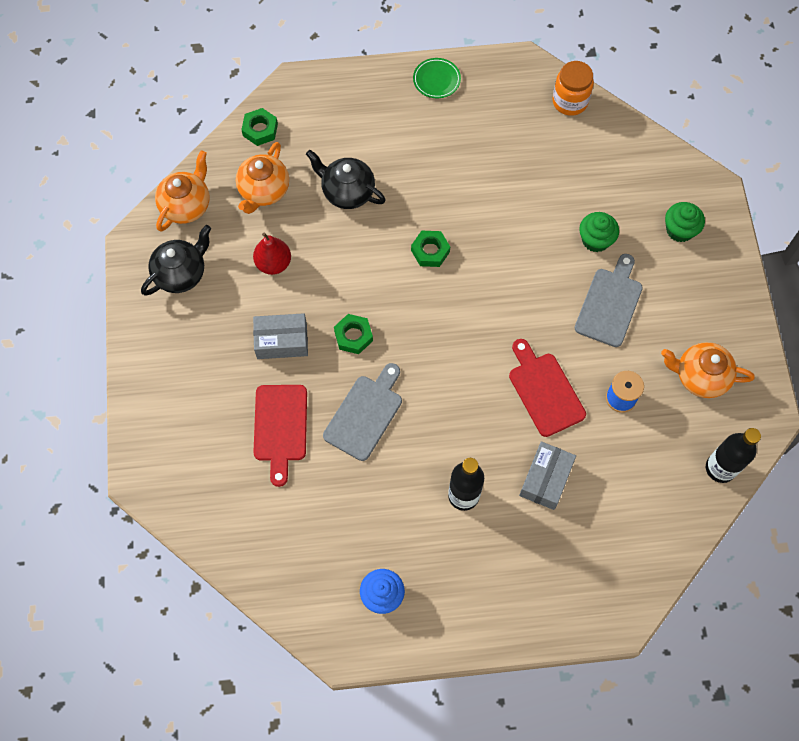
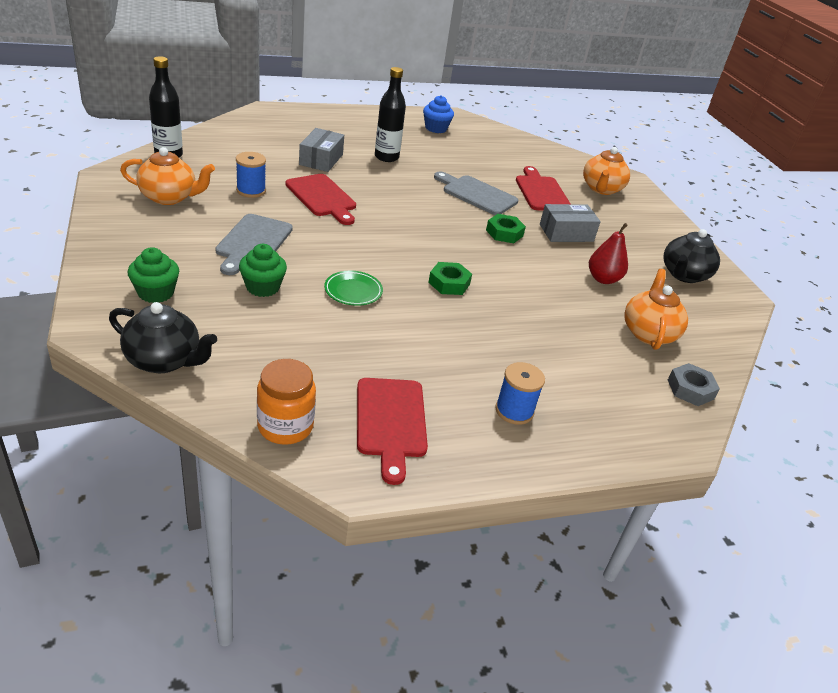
camera: 165 degrees right, 30 degrees down
orange teapot [155,150,209,232] -> orange teapot moved to [583,147,630,195]
green nut [241,108,278,146] -> grey nut [668,363,720,406]
black teapot [306,150,386,209] -> black teapot moved to [109,302,217,373]
grey cutting board [323,363,402,461] -> grey cutting board turned 105 degrees clockwise [434,171,518,215]
green plate [413,58,461,98] -> green plate moved to [324,271,383,306]
none -> red cutting board [357,378,428,485]
none -> blue spool [495,362,545,425]

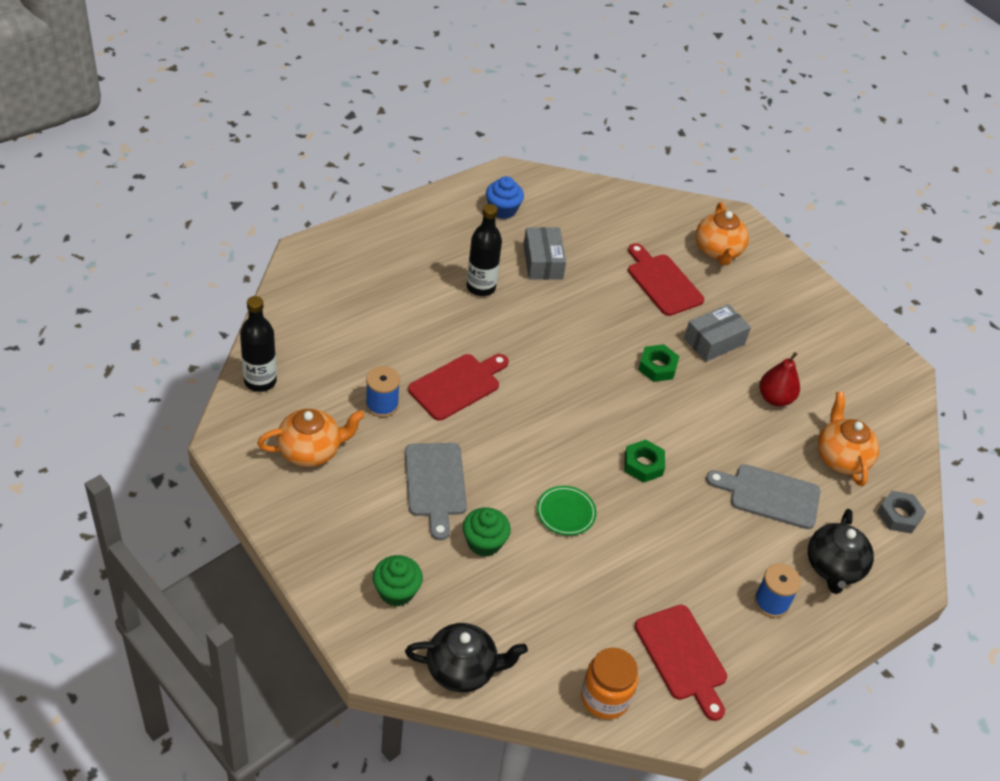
camera: 20 degrees left, 10 degrees up
red cutting board [285,174,356,225] -> red cutting board turned 75 degrees counterclockwise [408,354,509,421]
grey box [299,128,344,172] -> grey box moved to [523,227,566,280]
grey cutting board [434,171,518,215] -> grey cutting board moved to [706,464,821,529]
black teapot [663,229,720,283] -> black teapot moved to [808,509,874,594]

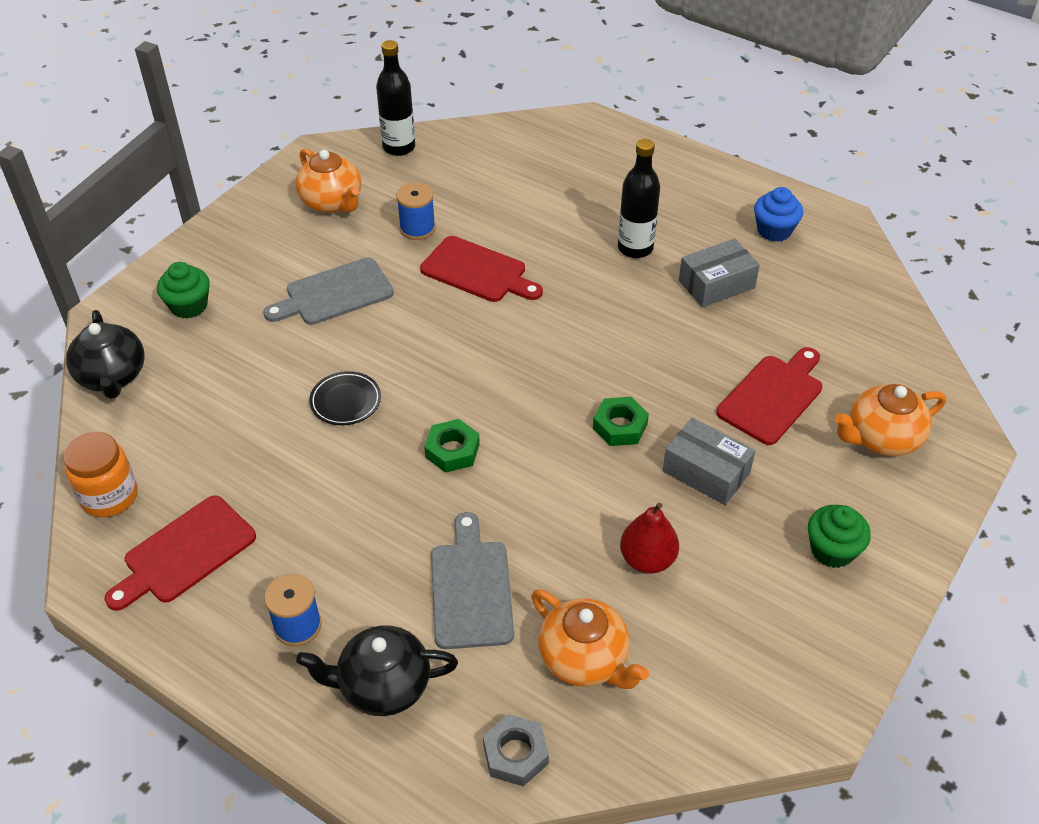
camera: 75 degrees right, 0 degrees up
green cupcake [463,507,511,557] -> green cupcake moved to [808,505,871,568]
green plate [537,486,597,536] -> black plate [309,371,381,425]
orange teapot [818,392,879,486] -> orange teapot turned 75 degrees clockwise [531,589,649,689]

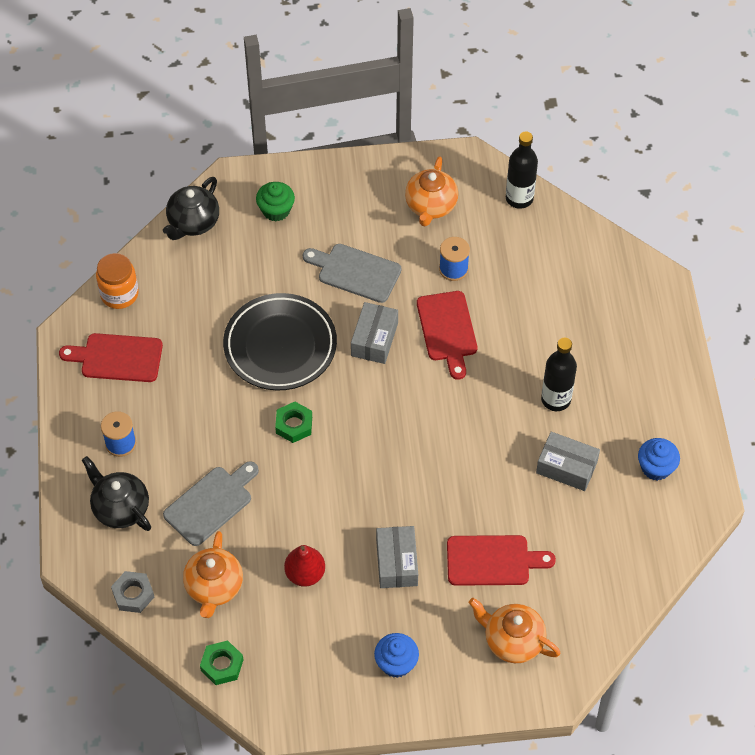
camera: 50 degrees right, 10 degrees up
black plate [309,371,381,425] -> black plate [223,293,337,391], size x2.18
green nut [593,397,649,446] -> green nut moved to [200,640,243,685]
green cupcake [808,505,871,568] -> blue cupcake [374,633,419,678]
none -> grey box [351,302,398,364]

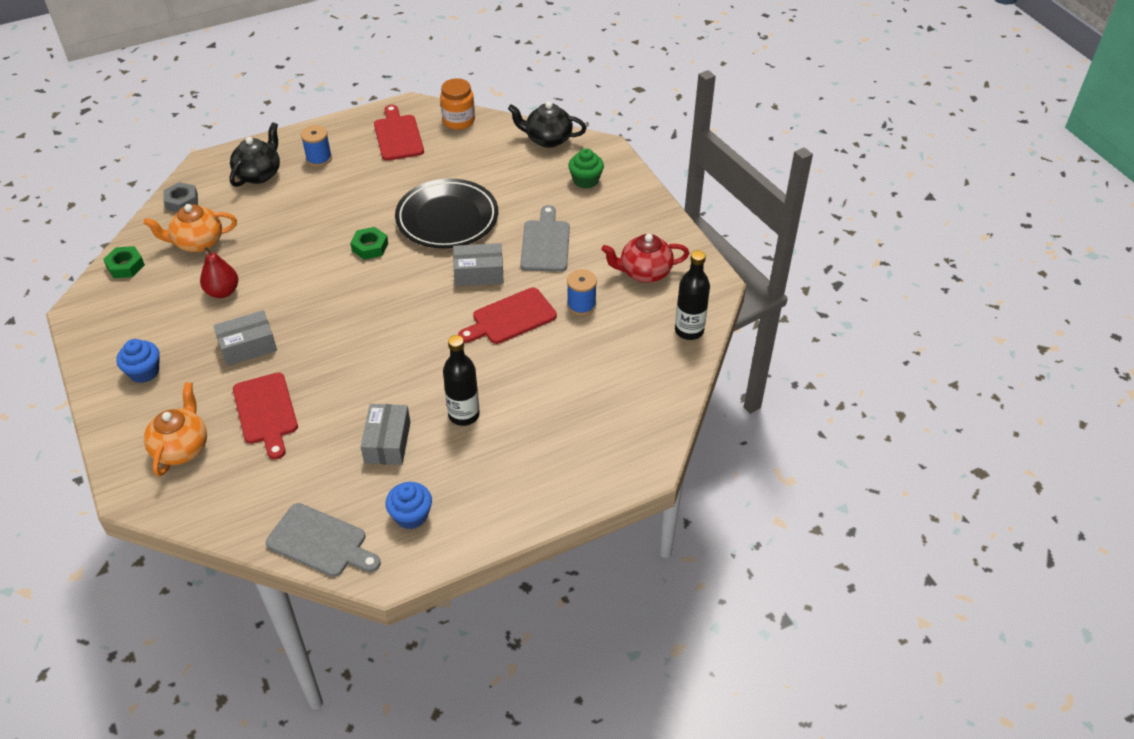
camera: 70 degrees right, 10 degrees down
grey cutting board [163,461,259,546] -> grey cutting board moved to [266,503,381,577]
orange teapot [405,157,458,227] -> red teapot [601,234,689,283]

